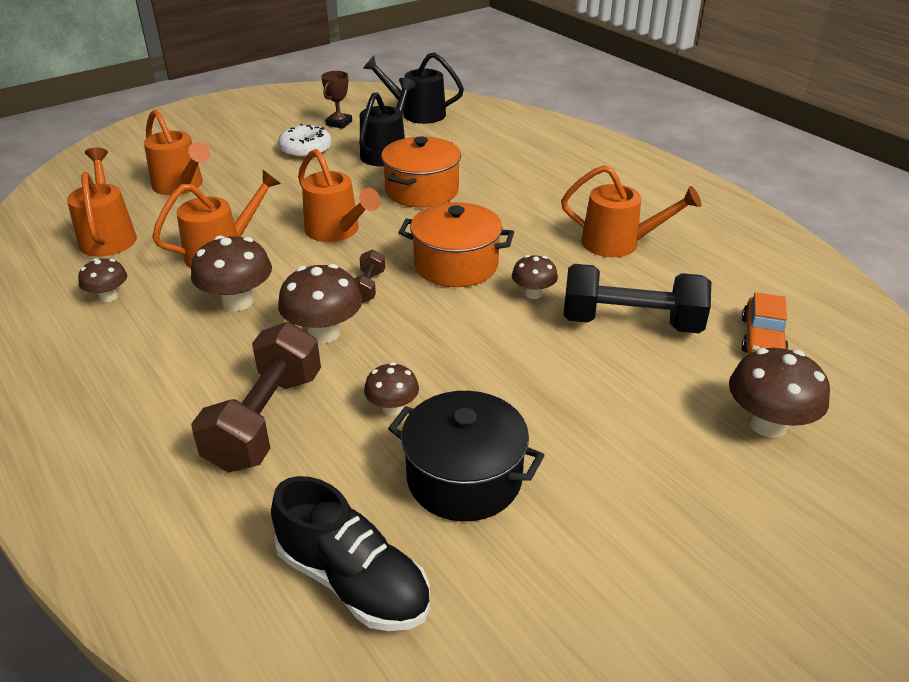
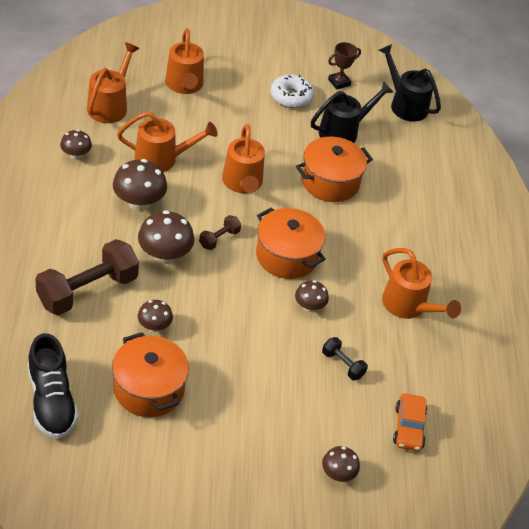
camera: 30 degrees right, 10 degrees up
black pot [388,391,545,521] -> orange pot [112,332,189,417]
black dumbbell [563,264,711,333] -> black dumbbell [322,337,368,380], size x0.47
brown mushroom [729,348,830,438] -> brown mushroom [322,446,360,482], size x0.59
orange car [742,292,789,353] -> orange car turned 45 degrees counterclockwise [393,393,427,451]

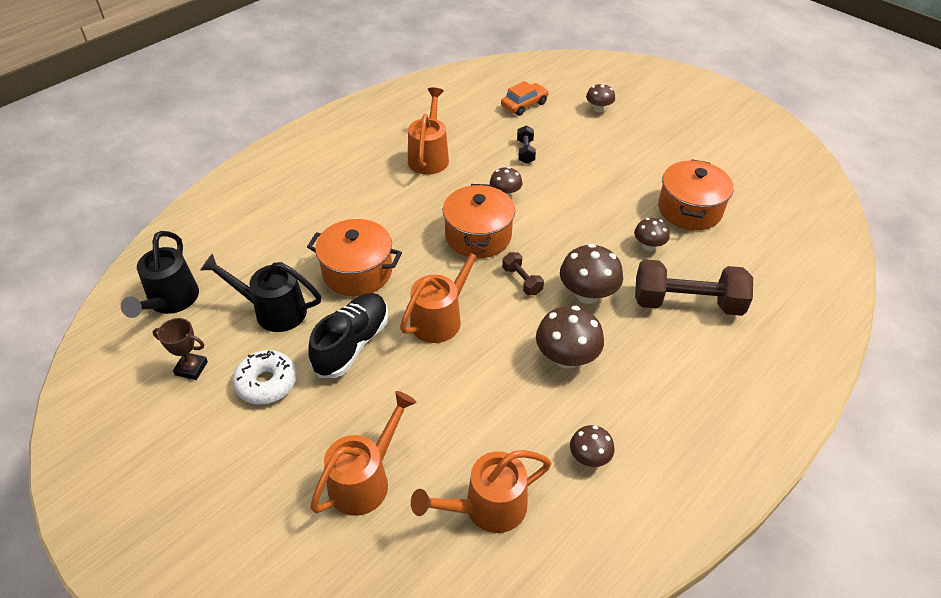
camera: 130 degrees left, 0 degrees up
black shoe [28,333,78,439] -> black shoe moved to [308,293,388,378]
orange watering can [117,112,218,172] -> none
brown dumbbell [199,215,241,250] -> brown dumbbell turned 60 degrees clockwise [502,252,544,295]

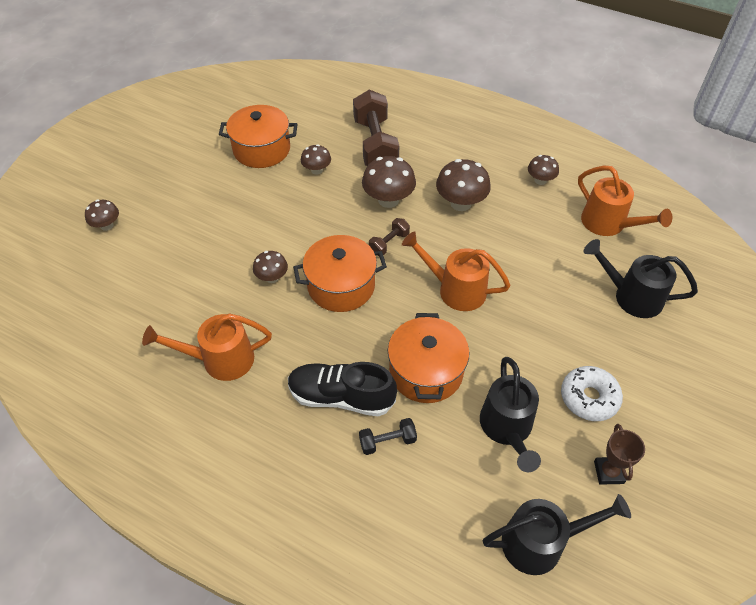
camera: 105 degrees left, 5 degrees up
black shoe [308,293,388,378] -> black shoe moved to [288,362,397,417]
orange watering can [310,391,416,516] -> black watering can [584,239,698,318]
orange car [501,81,549,116] -> none
black dumbbell [517,126,536,164] -> black dumbbell moved to [359,418,417,455]

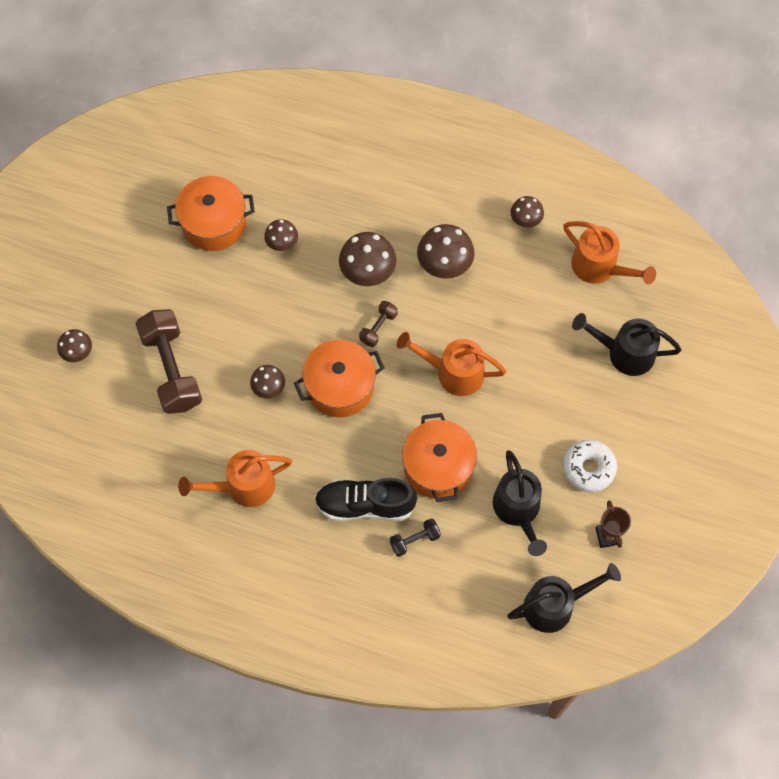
camera: 10 degrees left, 15 degrees up
brown dumbbell [353,90,399,166] -> brown dumbbell moved to [135,309,202,414]

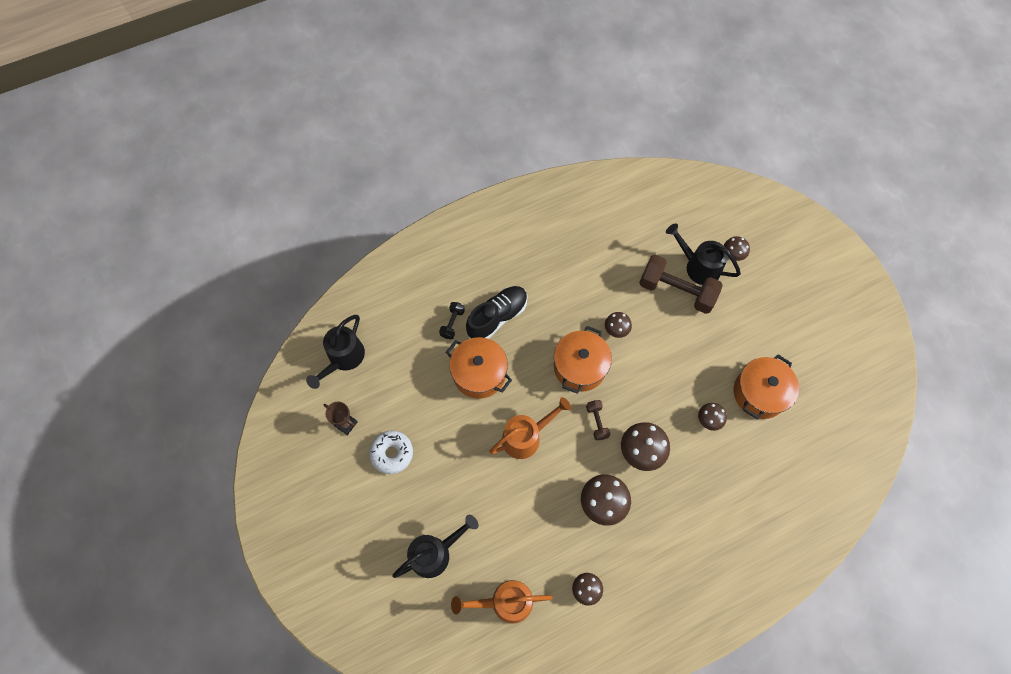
camera: 135 degrees right, 0 degrees up
orange watering can [178,450,292,507] -> none
black watering can [493,450,547,556] -> black watering can moved to [666,223,741,285]

